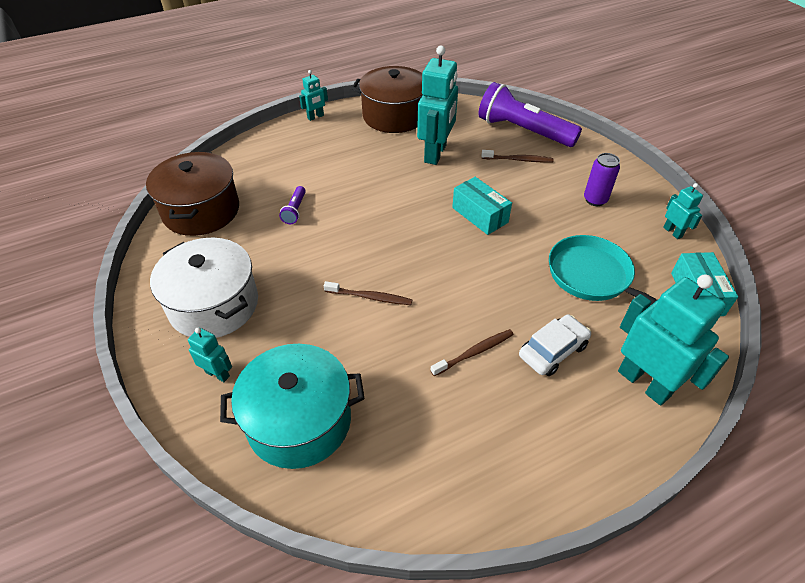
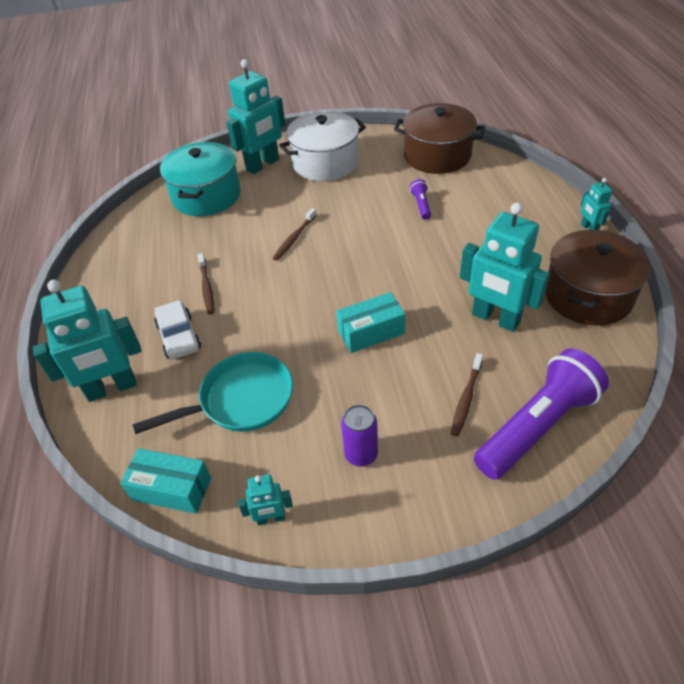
camera: 110 degrees right, 0 degrees up
turquoise robot [188,328,232,382] -> turquoise robot [227,59,285,174], size x2.07
purple flashlight [279,186,306,224] -> purple flashlight turned 60 degrees clockwise [410,179,431,220]

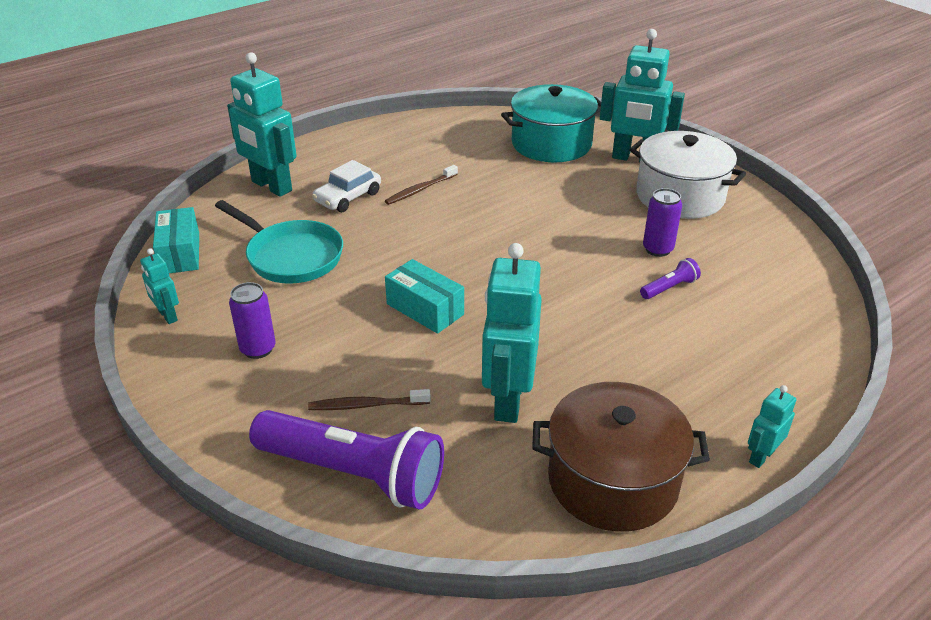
camera: 60 degrees right, 10 degrees down
brown toothbrush [273,208,317,261] -> none
brown pot [394,103,485,174] -> none
none -> purple can [643,188,682,257]

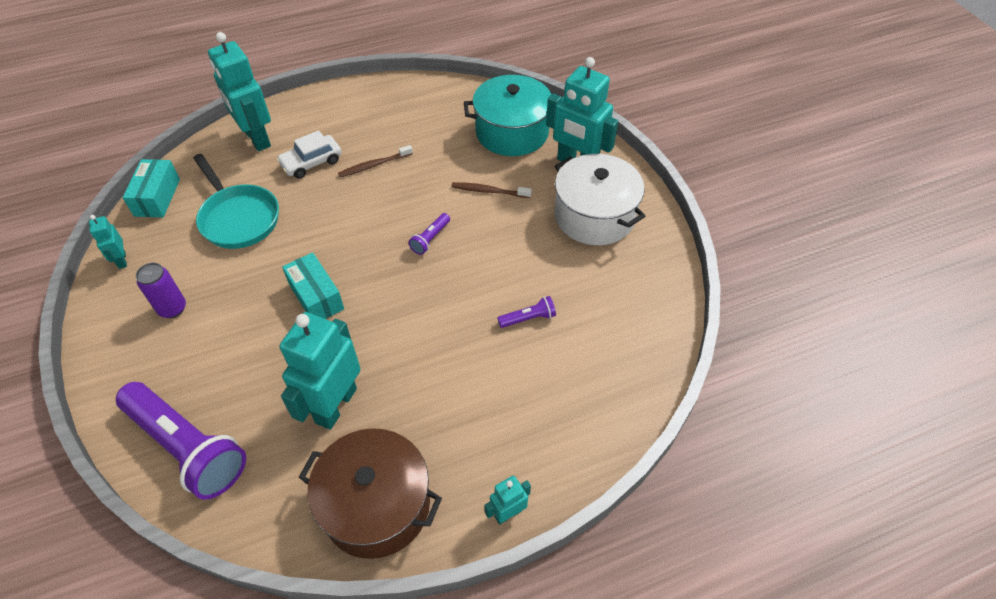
camera: 15 degrees right, 15 degrees up
brown toothbrush [308,389,431,410] -> brown toothbrush moved to [451,182,532,198]
purple can [643,188,682,257] -> none
none -> purple flashlight [409,213,450,255]

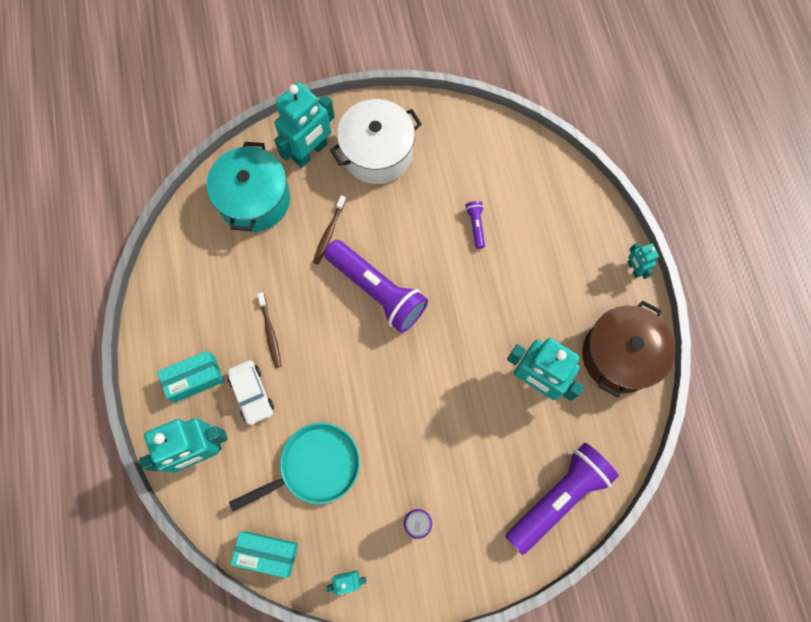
camera: 80 degrees left, 20 degrees up
turquoise box [282,252,344,319] -> turquoise box moved to [157,351,224,403]
purple flashlight [409,213,450,255] -> purple flashlight [324,240,428,333], size x2.38

